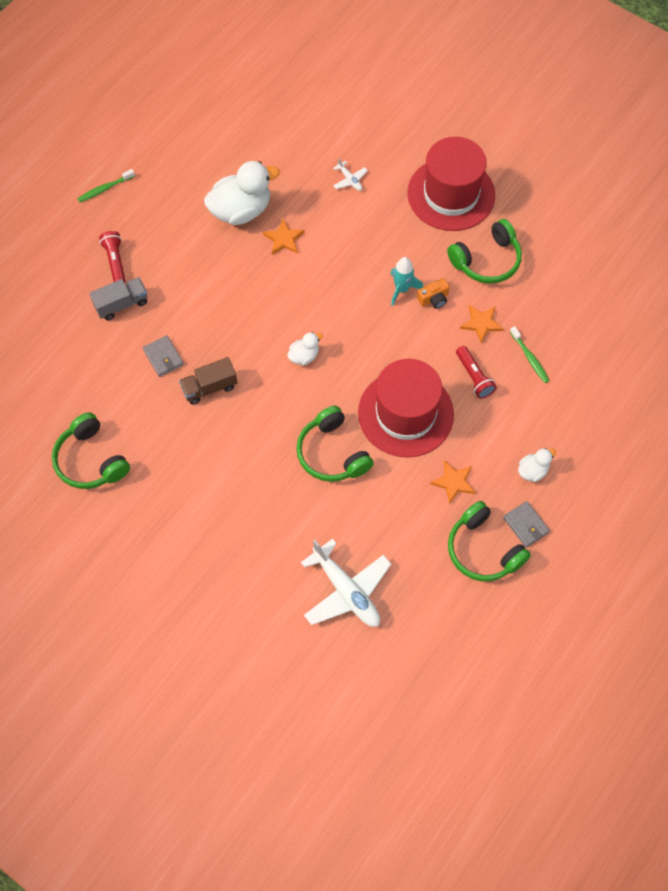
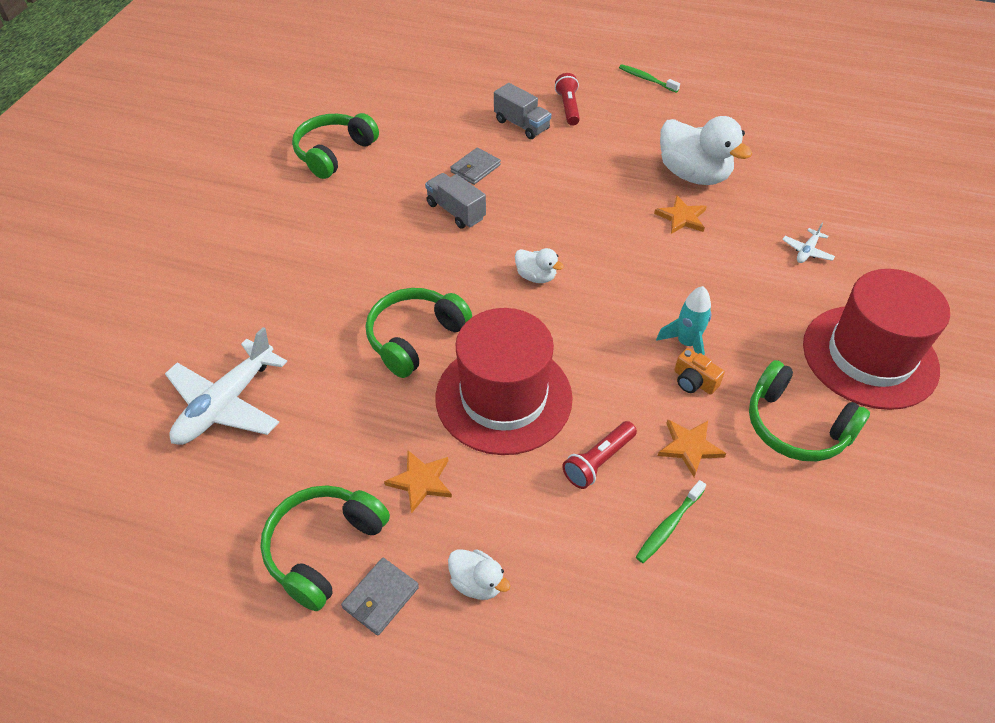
camera: 70 degrees right, 15 degrees down
red flashlight [99,231,126,283] -> red flashlight turned 60 degrees counterclockwise [555,73,580,126]
brown truck [179,357,238,405] -> grey truck [425,173,486,229]

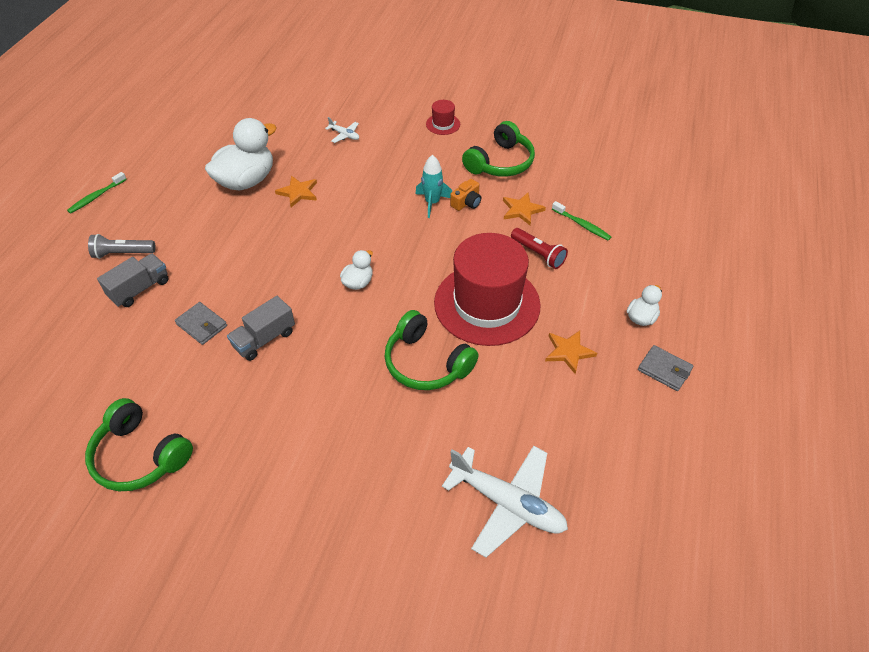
camera: 90 degrees left, 0 degrees up
green headphones [260,485,390,611] -> none
red flashlight [555,73,580,126] -> grey flashlight [88,234,156,259]
red hat [803,269,950,410] -> red hat [426,100,460,135], size x0.41

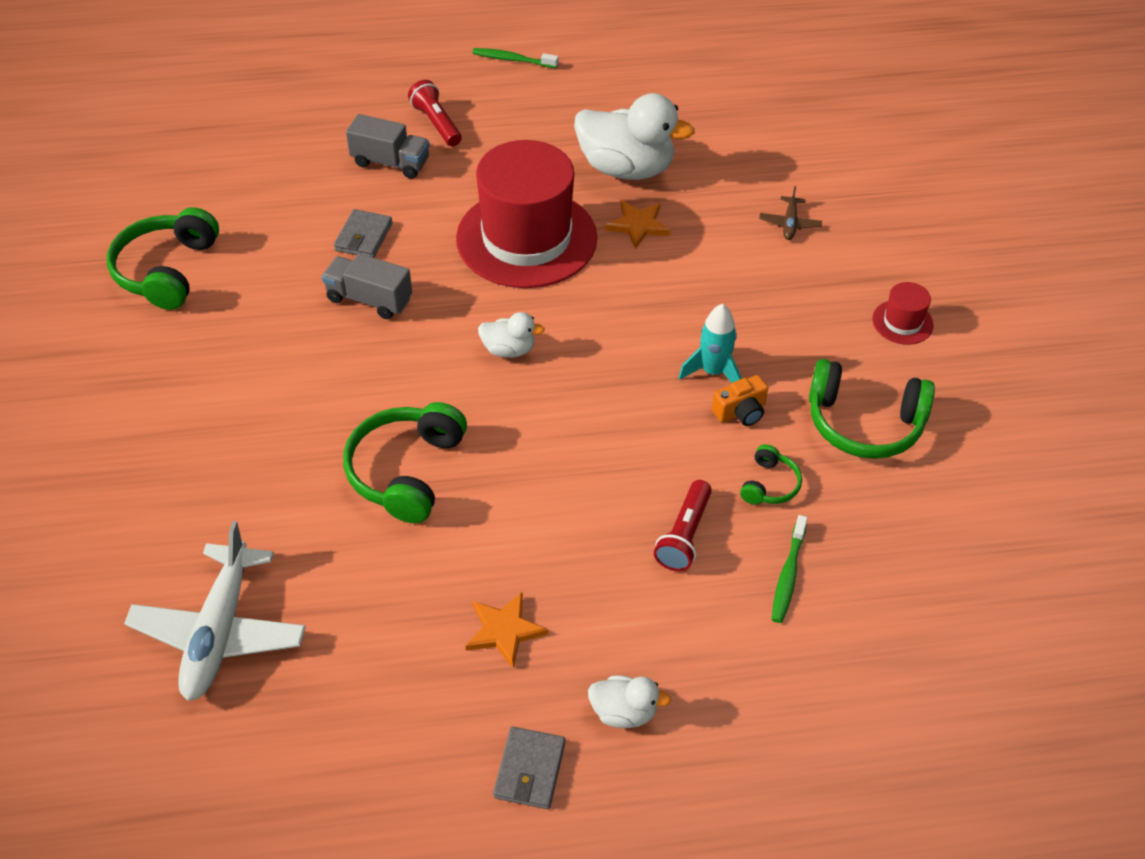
camera: 65 degrees right, 0 degrees up
grey flashlight [88,234,156,259] -> red flashlight [408,80,462,146]
white plane [325,117,359,143] -> brown plane [759,186,822,240]
red hat [434,233,541,346] -> red hat moved to [456,140,597,288]
orange camera [450,179,481,211] -> orange camera turned 45 degrees counterclockwise [712,375,768,426]
orange star [503,193,546,225] -> green headphones [740,444,802,504]

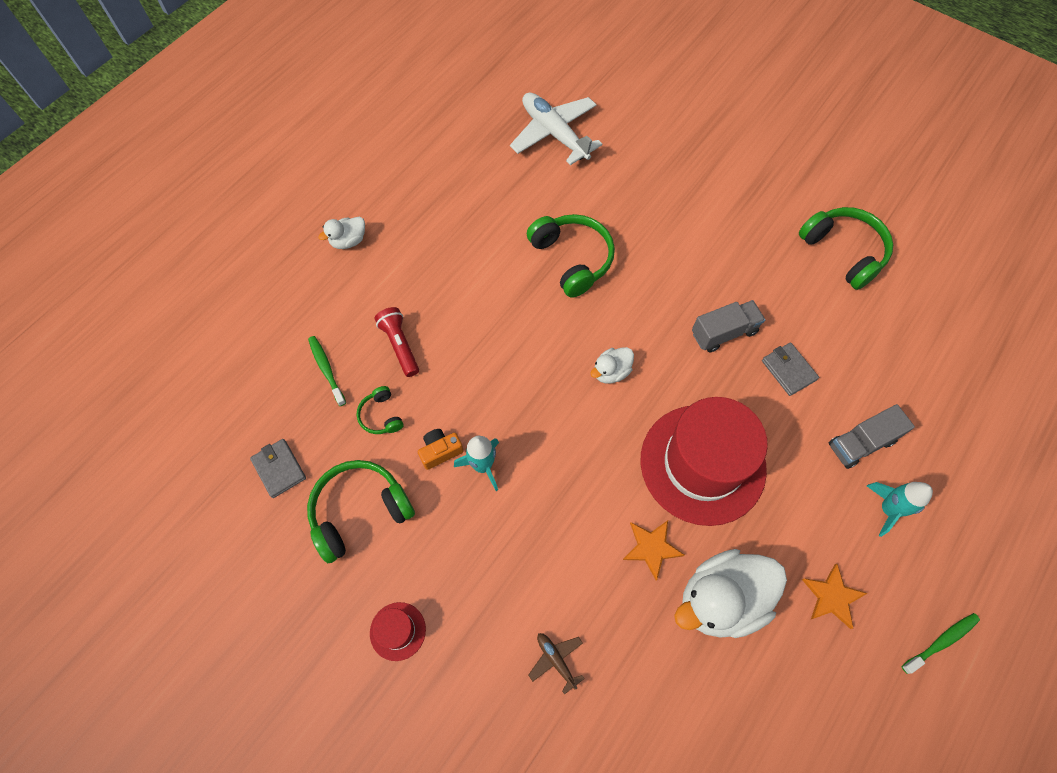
camera: 135 degrees right, 15 degrees up
red flashlight [408,80,462,146] -> turquoise rocket [867,482,933,537]
orange star [465,592,548,668] -> orange star moved to [802,564,867,629]
grey wallet [493,727,565,809] -> grey wallet moved to [250,439,306,498]
orange camera [712,375,768,426] -> orange camera turned 45 degrees clockwise [418,429,464,470]

